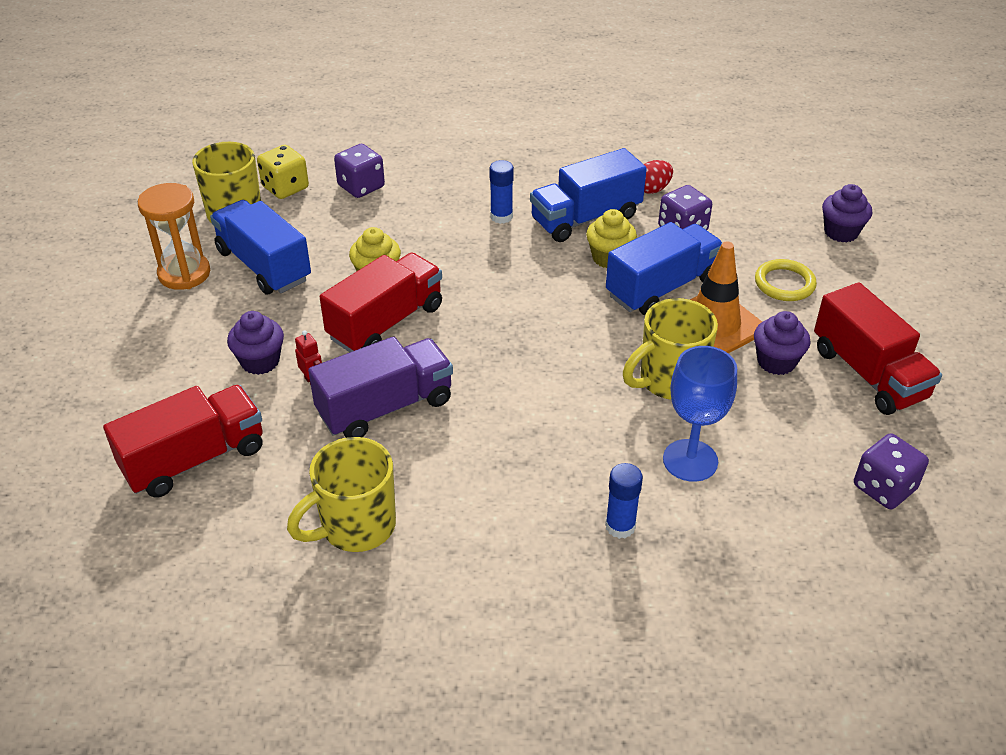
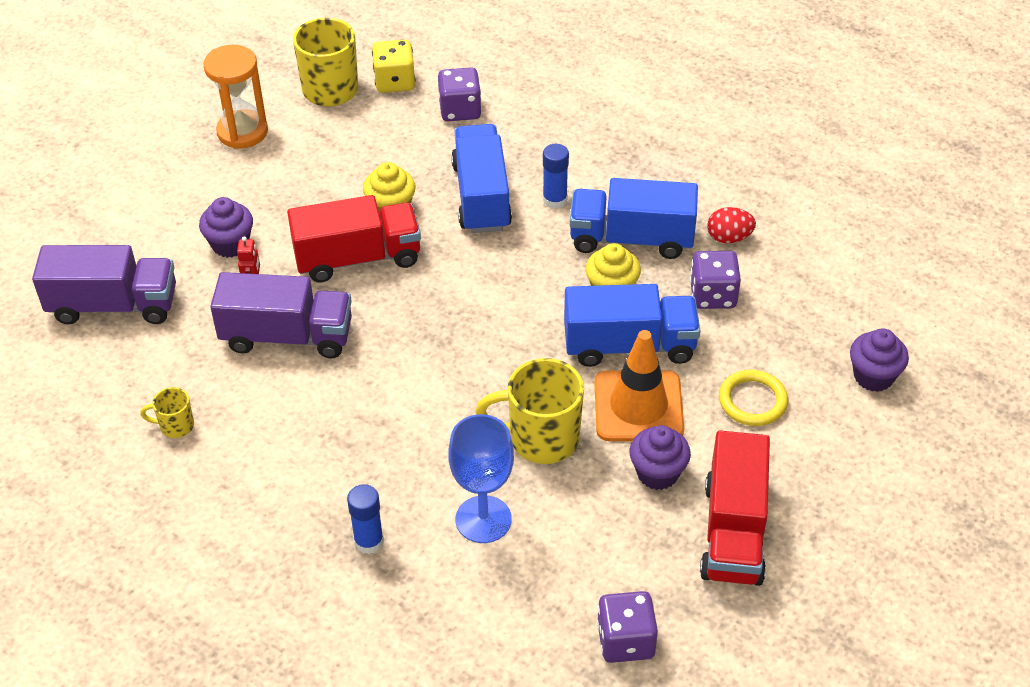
camera: 35 degrees right, 5 degrees up
red truck [103,385,263,498] -> purple truck [32,245,176,324]
blue truck [210,200,311,294] -> blue truck moved to [451,124,512,233]
yellow mug [287,437,396,552] -> yellow mug [140,387,194,438], size x0.49

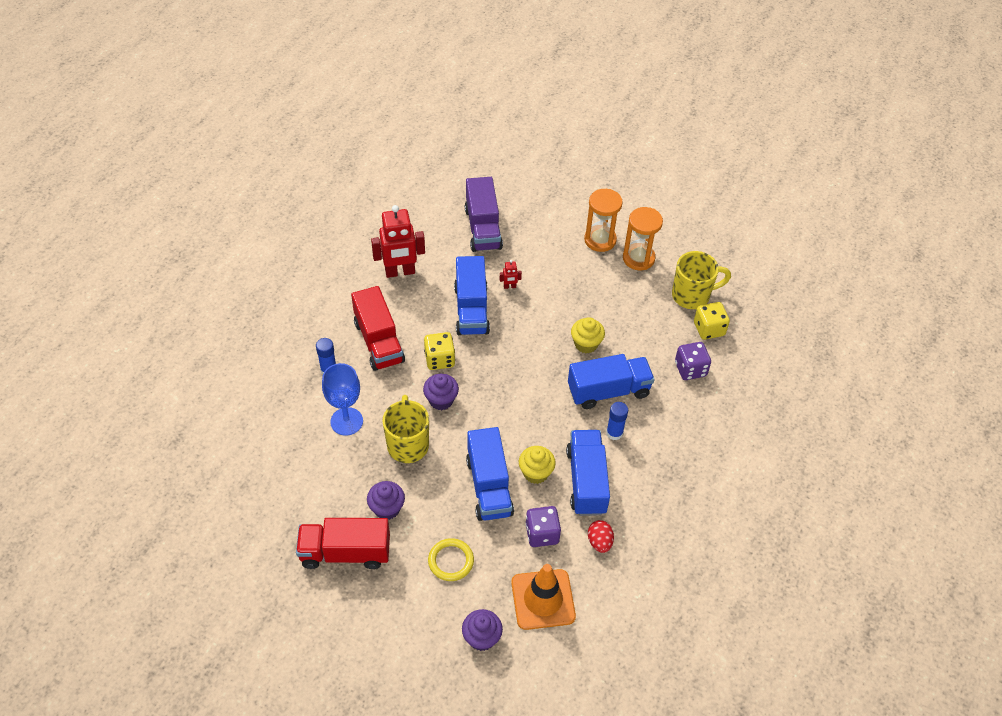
camera: 80 degrees right, 5 degrees up
yellow mug [140,387,194,438] -> red robot [371,205,425,278]
purple cupcake [199,197,253,258] -> purple cupcake moved to [423,374,459,410]
purple truck [210,272,352,358] -> blue truck [454,256,490,335]
red truck [287,195,421,283] -> red truck moved to [351,286,405,371]
orange traffic cone [594,330,684,441] -> orange traffic cone moved to [511,564,576,630]
purple dice [597,591,658,663] -> none
none -> yellow dice [424,332,455,370]
none -> orange hourglass [584,189,623,252]

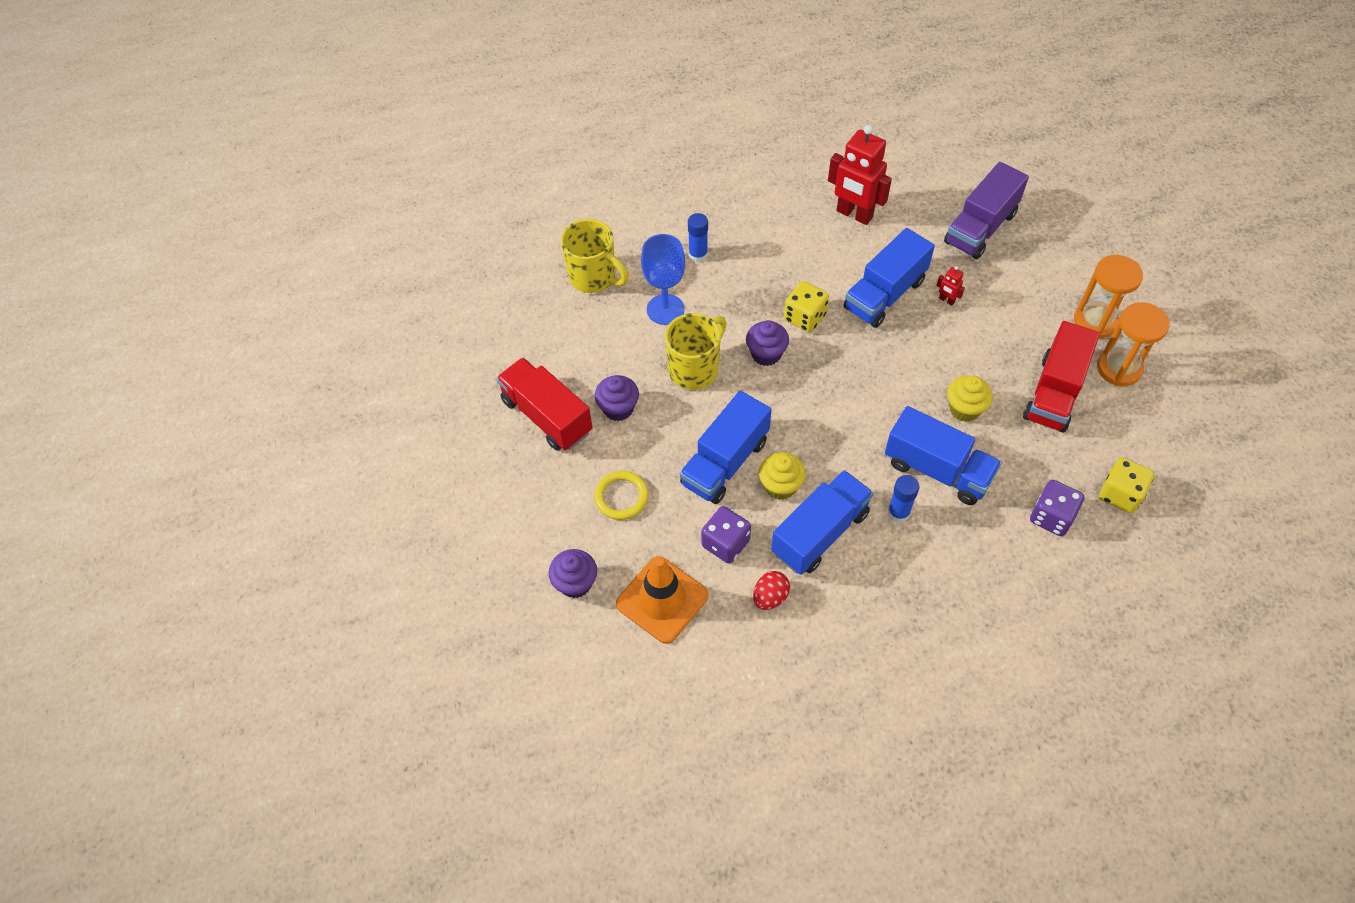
camera: 50 degrees right, 5 degrees up
red truck [351,286,405,371] -> red truck moved to [1023,321,1100,433]
yellow mug [672,251,731,309] -> yellow mug moved to [561,219,629,293]

